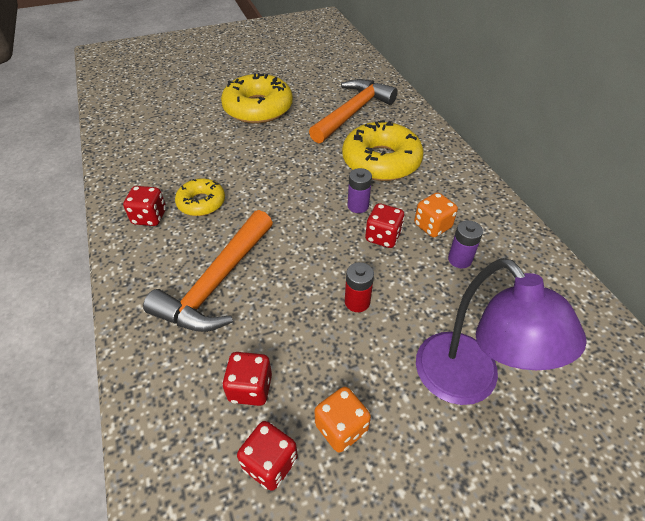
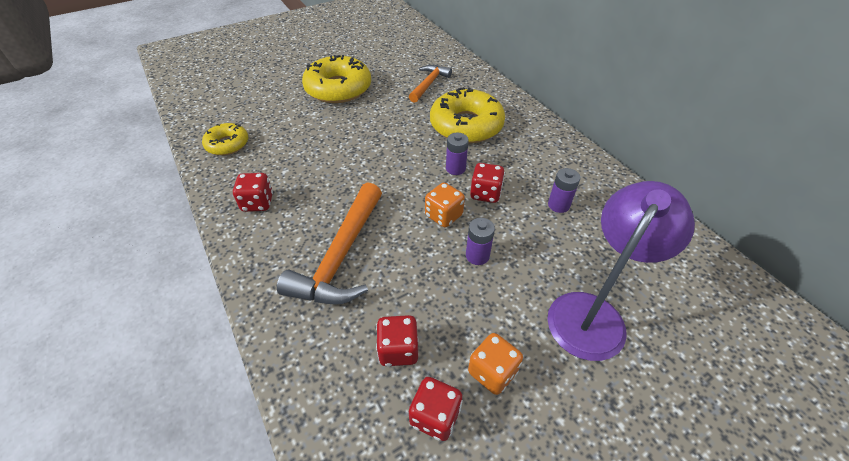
camera: 10 degrees left, 0 degrees up
yellow donut [175,178,225,216] -> yellow donut moved to [202,123,248,155]
orange hammer [309,79,398,143] -> orange hammer [409,65,452,103], size x0.61
red battery [345,262,374,312] -> purple battery [466,218,495,265]
orange dice [414,192,458,237] -> orange dice moved to [425,182,465,228]
purple lamp [416,258,587,405] -> purple lamp turned 105 degrees counterclockwise [547,181,695,361]

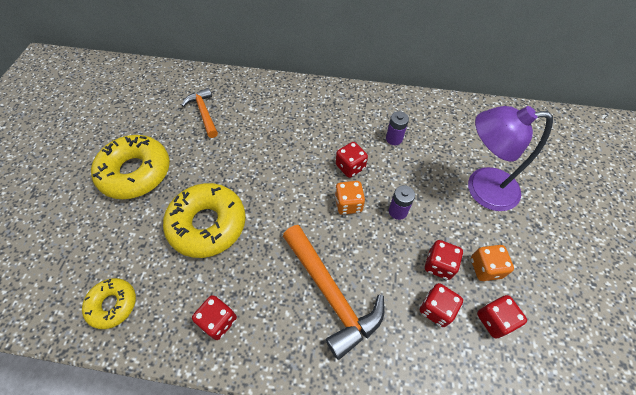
camera: 50 degrees left, 10 degrees up
yellow donut [430,87,505,143] -> yellow donut moved to [163,183,246,258]
purple battery [446,133,469,175] -> none
purple lamp [547,181,695,361] -> purple lamp turned 75 degrees counterclockwise [468,106,553,211]
none -> red dice [425,240,463,280]

